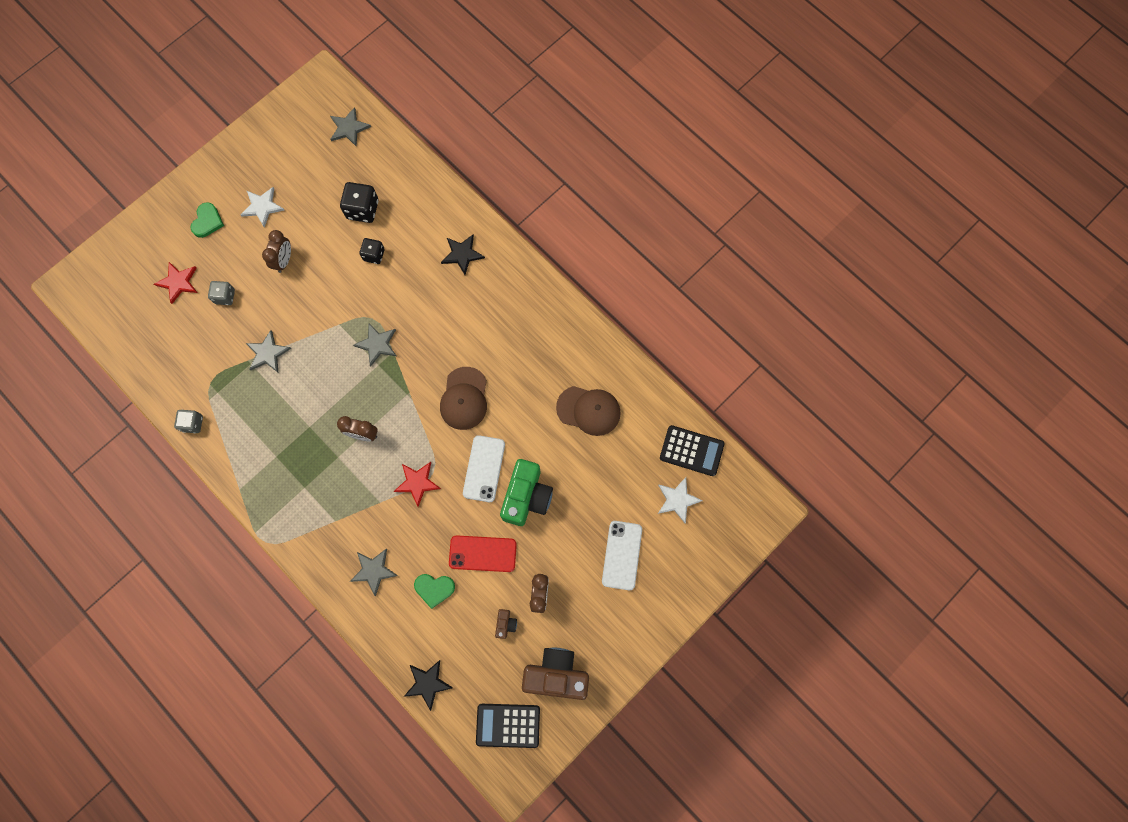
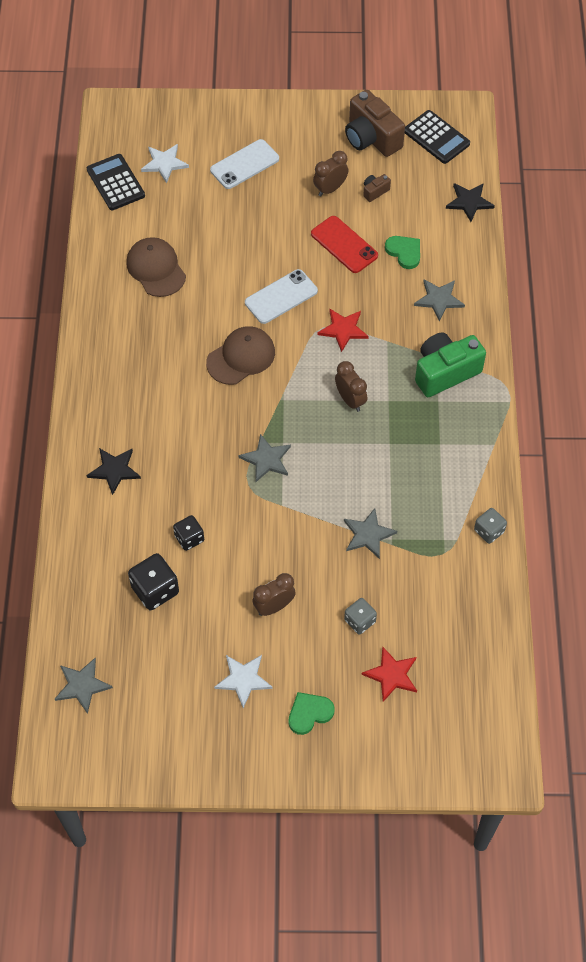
camera: 135 degrees left, 15 degrees down
green camera [500,459,553,526] -> green camera moved to [415,332,486,397]

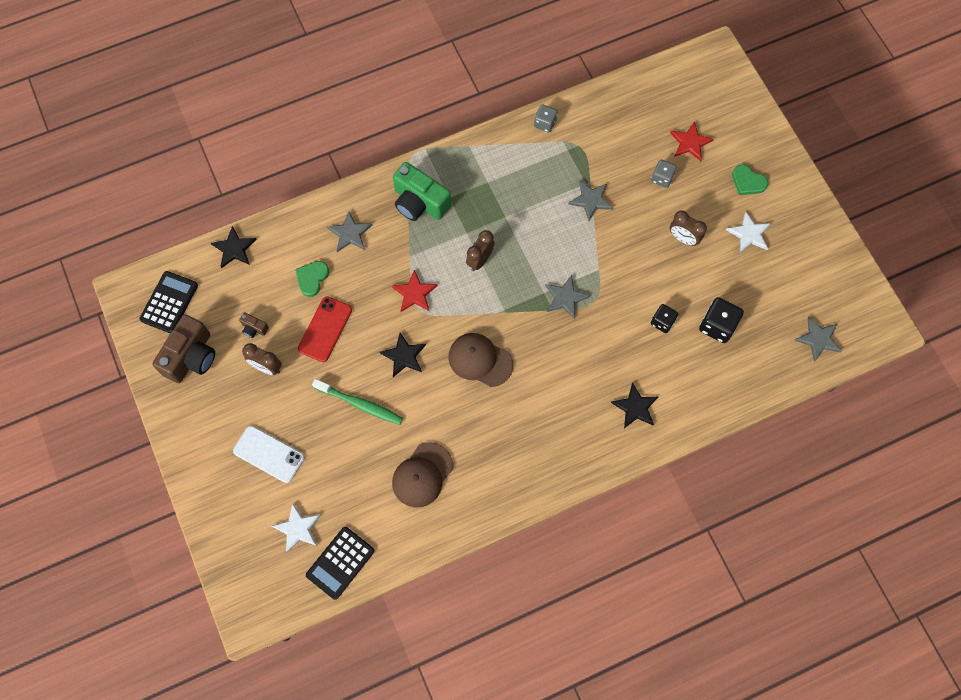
camera: 115 degrees left, 10 degrees up
white phone [245,269,318,324] -> black star [380,333,426,377]
none -> green toothbrush [312,379,403,425]

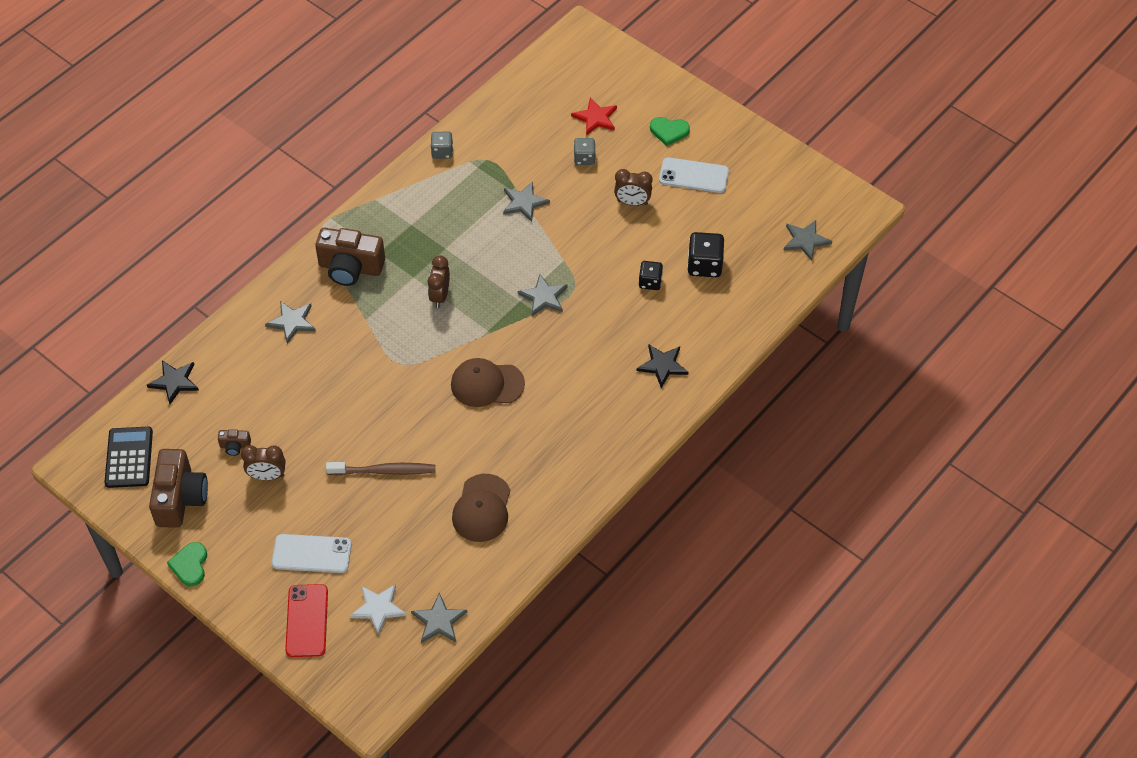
camera: 25 degrees left, 15 degrees down
green heart [295,261,329,297] -> green heart moved to [167,542,207,586]
red phone [298,296,352,362] -> red phone moved to [285,584,328,657]
black calculator [306,527,375,600] -> grey star [411,592,467,643]
green toothbrush [312,379,403,425] -> brown toothbrush [326,462,436,475]
black star [380,333,426,377] -> none
red star [392,270,438,312] -> none
green camera [393,162,451,221] -> brown camera [315,228,385,286]
white star [726,211,771,253] -> white phone [659,157,729,193]

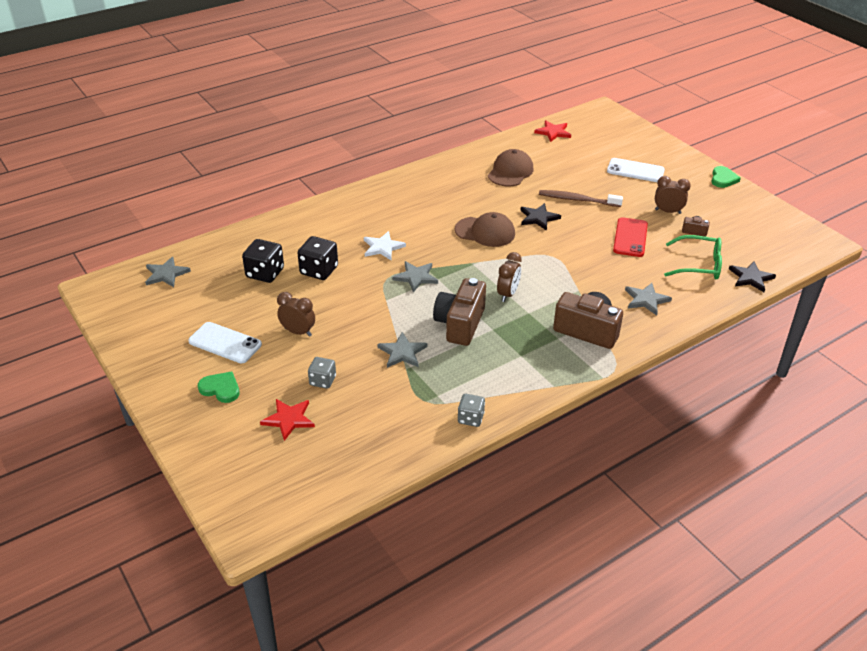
camera: 165 degrees left, 15 degrees down
black calculator [104,427,153,488] -> none
brown camera [149,449,208,528] -> brown camera moved to [433,278,486,346]
red phone [285,584,328,657] -> red phone moved to [613,217,648,257]
white star [350,584,407,635] -> white star moved to [364,231,406,260]
grey star [411,592,467,643] -> red star [534,120,571,142]
black star [637,344,689,388] -> black star moved to [521,203,561,231]
black dice [639,261,663,290] -> black dice [297,236,338,280], size x1.57
none -> green glasses [664,235,722,279]

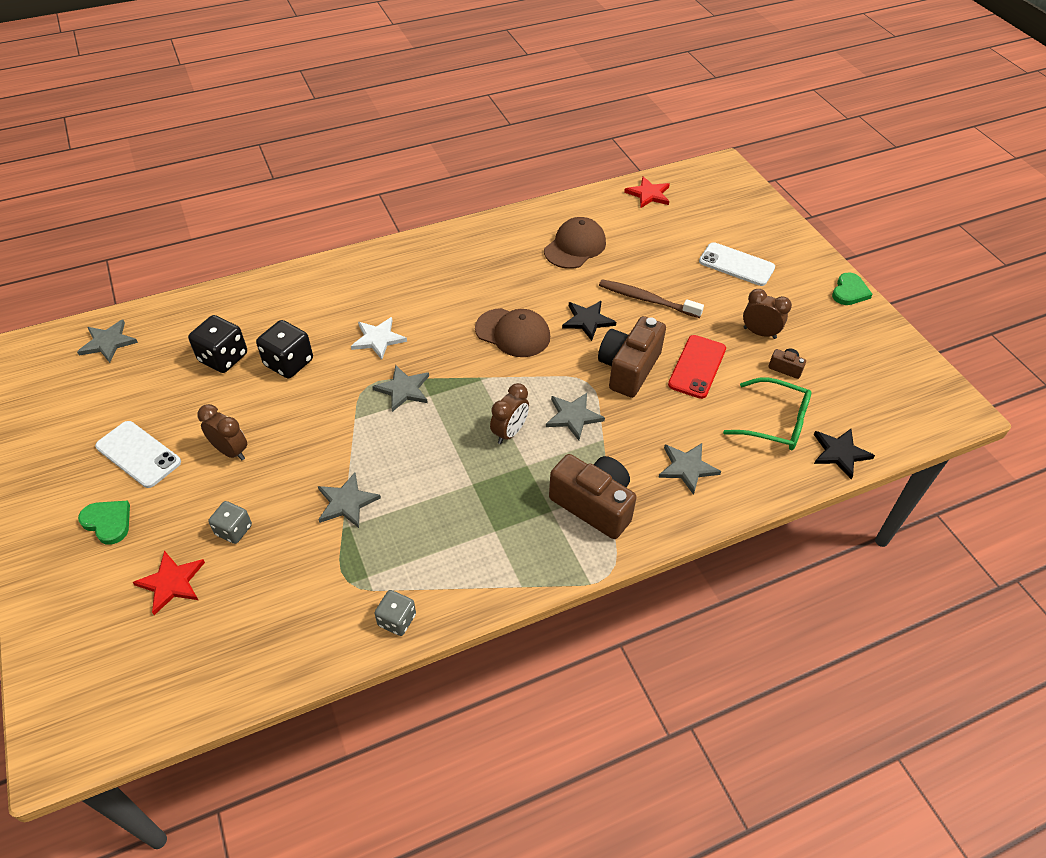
camera: 10 degrees right, 10 degrees up
brown camera [433,278,486,346] -> brown camera moved to [598,316,666,398]
none -> grey star [546,393,605,440]

